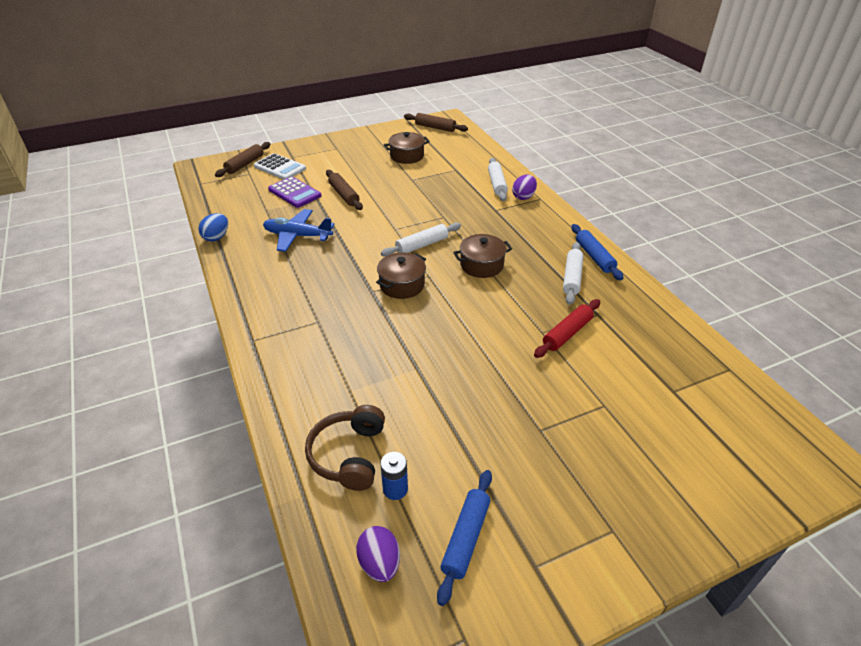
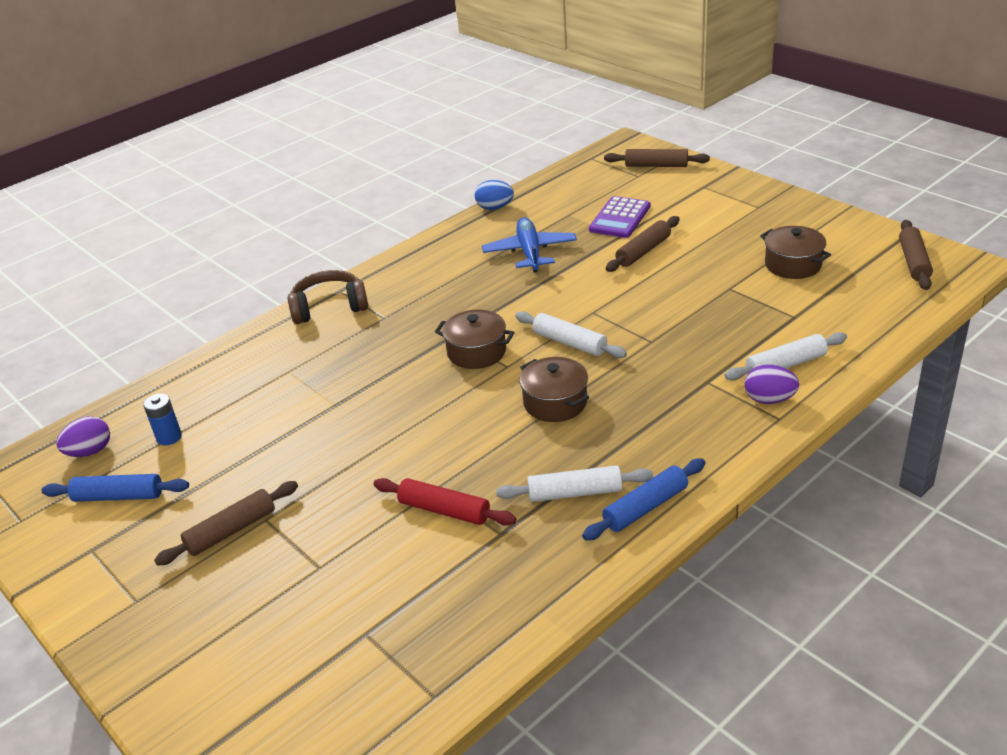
camera: 75 degrees right, 5 degrees down
white calculator [254,153,306,180] -> none
brown headphones [305,405,385,491] -> brown headphones moved to [288,270,368,324]
none -> brown rolling pin [154,481,298,566]

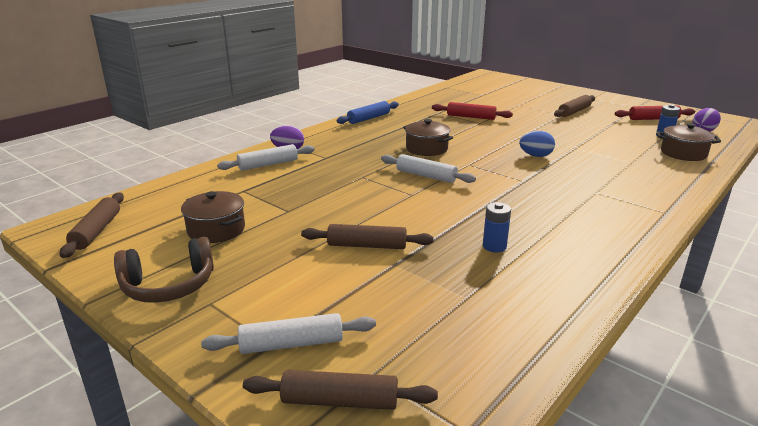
camera: 170 degrees right, 10 degrees down
blue rolling pin [41,474,189,502] -> red rolling pin [615,105,695,120]
brown headphones [288,270,368,324] -> brown headphones moved to [114,237,214,303]
brown pot [435,309,515,369] -> brown pot moved to [656,123,721,161]
blue egg [475,180,514,210] -> blue egg moved to [519,130,555,157]
blue plane [482,217,577,272] -> blue battery [483,202,511,252]
white rolling pin [496,465,653,502] -> white rolling pin moved to [201,313,376,354]
purple calculator [589,196,650,238] -> none
brown rolling pin [606,216,680,272] -> brown rolling pin turned 60 degrees clockwise [301,224,434,249]

